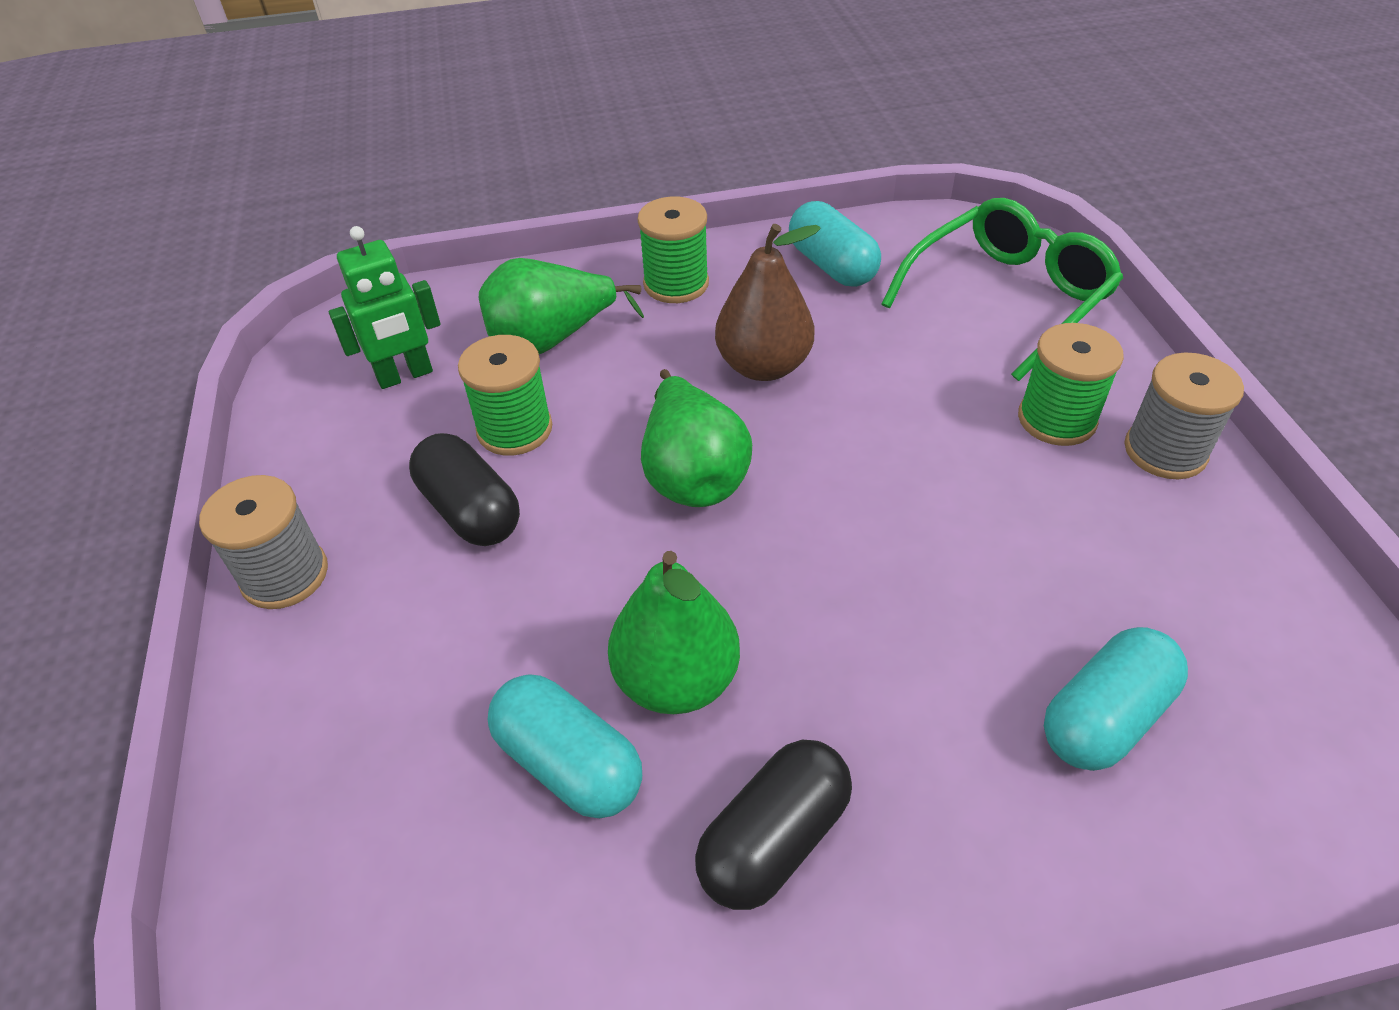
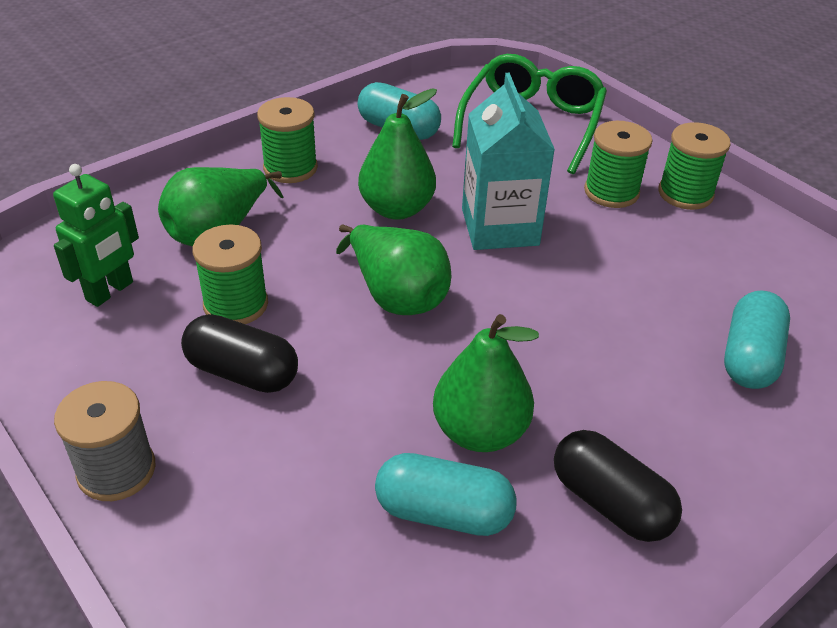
camera: 30 degrees left, 5 degrees down
black capsule [695,740,852,910] -> black capsule turned 60 degrees counterclockwise [554,430,682,542]
brown pear [715,224,821,381] -> green pear [358,88,437,220]
grey spool [1124,352,1244,479] -> green spool [659,122,731,210]
none -> turquoise carton [462,73,555,250]

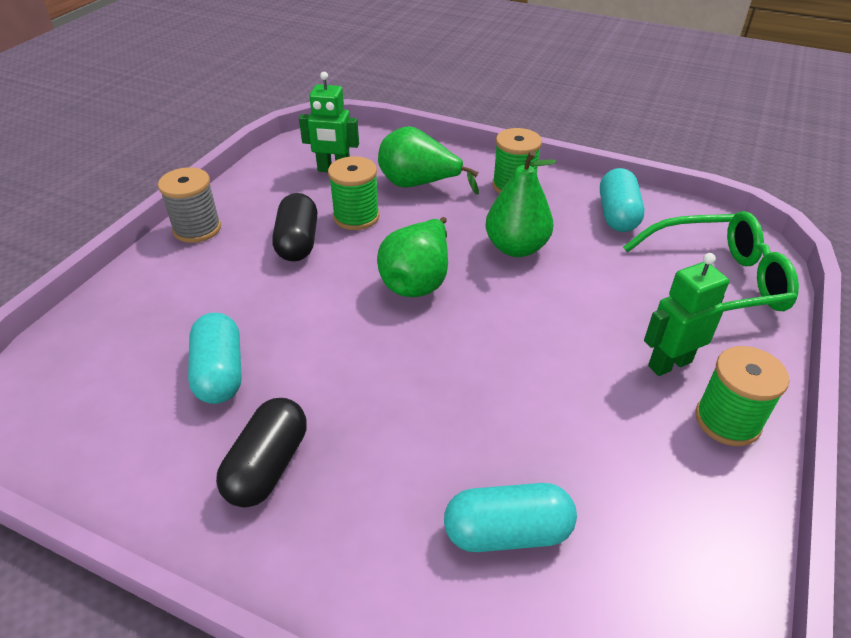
camera: 65 degrees right, 0 degrees up
green pear [433,314,539,452] -> none
turquoise carton [462,73,555,250] -> none
green spool [584,121,653,208] -> green robot [644,253,729,376]

